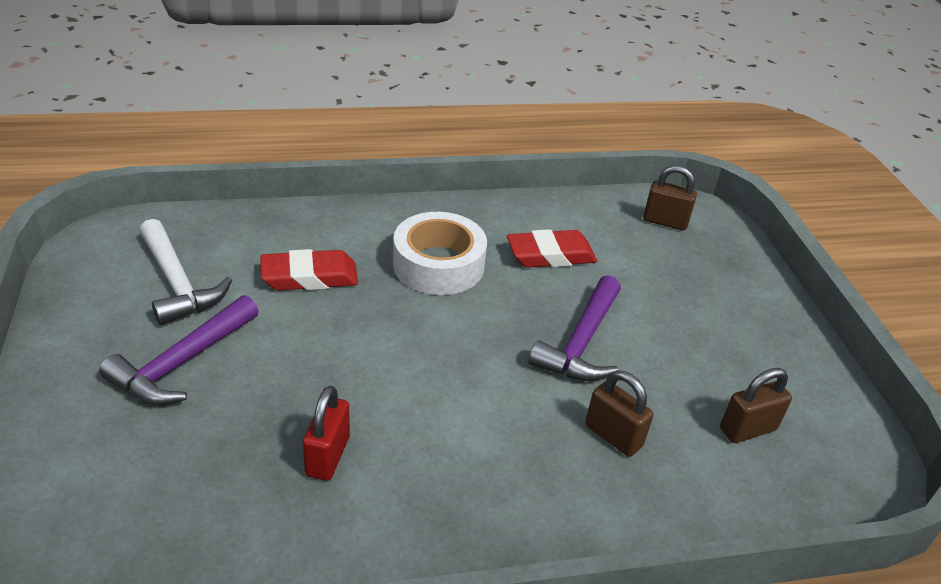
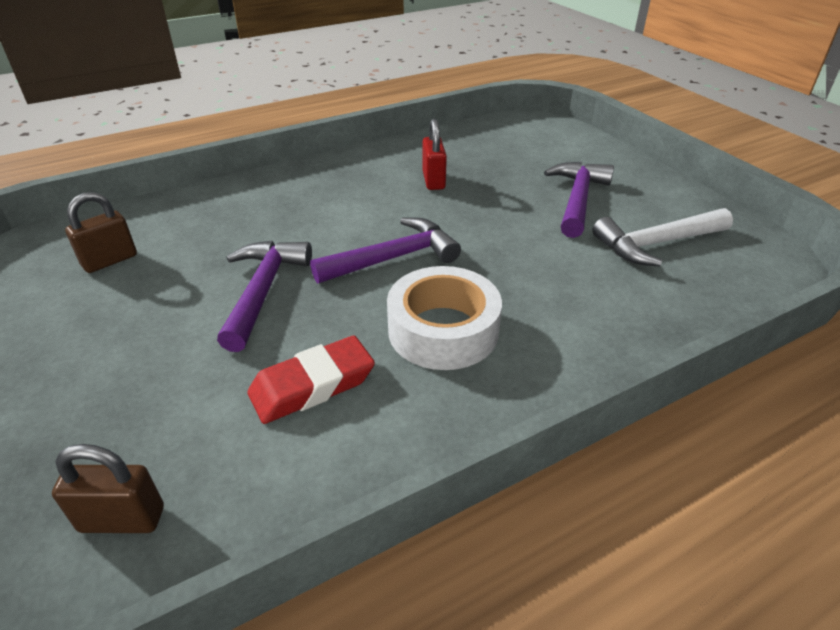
camera: 165 degrees right, 0 degrees up
white hammer [139,219,232,326] -> white hammer turned 60 degrees counterclockwise [592,208,733,266]
red eraser [260,249,358,290] -> none
brown padlock [585,370,654,457] -> none
none -> purple hammer [310,218,461,283]

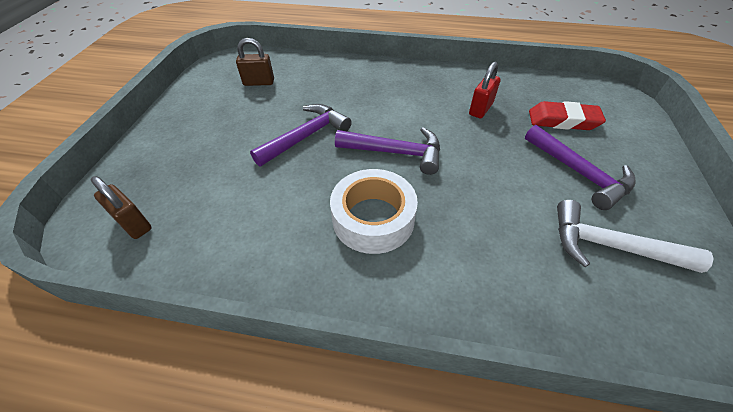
camera: 40 degrees right, 10 degrees up
red eraser [247,336,375,424] -> red eraser moved to [529,101,606,130]
purple hammer [544,162,614,238] -> purple hammer turned 90 degrees clockwise [525,125,636,210]

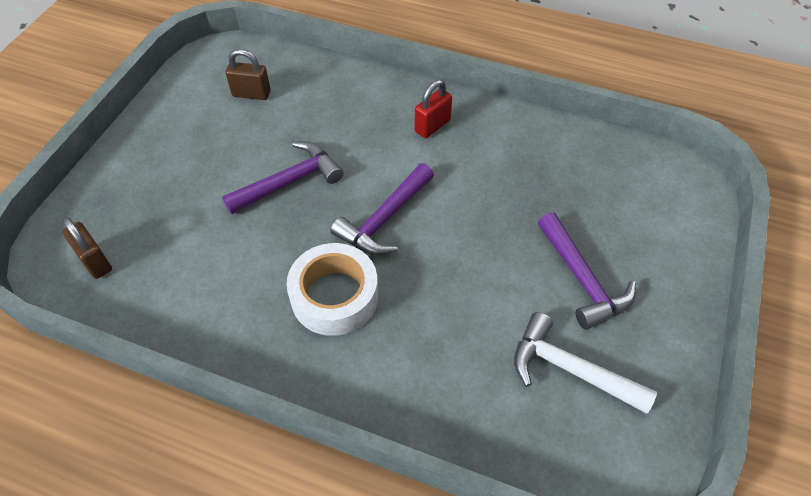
camera: 10 degrees right, 5 degrees up
purple hammer [335,127,440,175] -> purple hammer turned 105 degrees clockwise [331,163,434,255]
red padlock [469,62,501,118] -> red padlock moved to [415,80,452,138]
red eraser [529,101,606,130] -> none

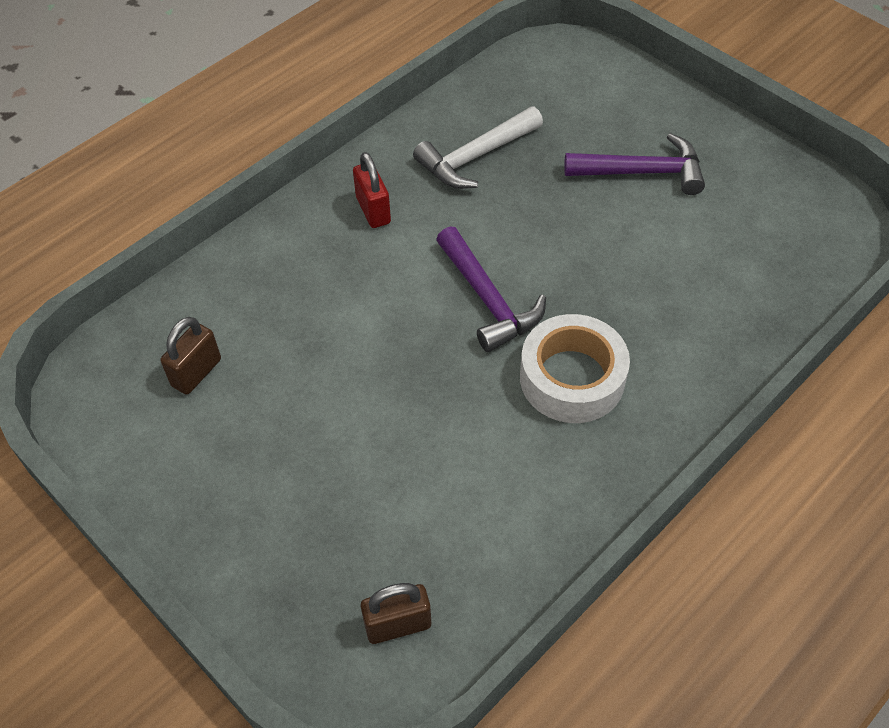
camera: 65 degrees left, 0 degrees up
purple hammer [222,142,343,215] -> none
white hammer [514,312,657,414] -> white hammer moved to [413,107,543,189]

